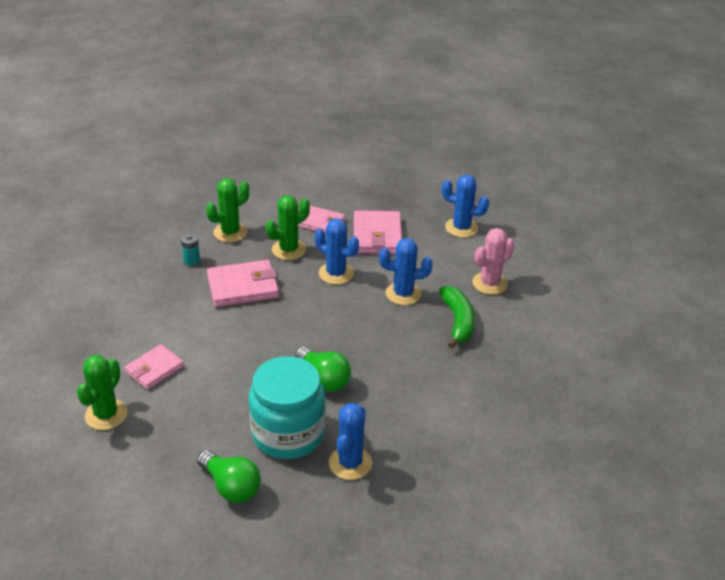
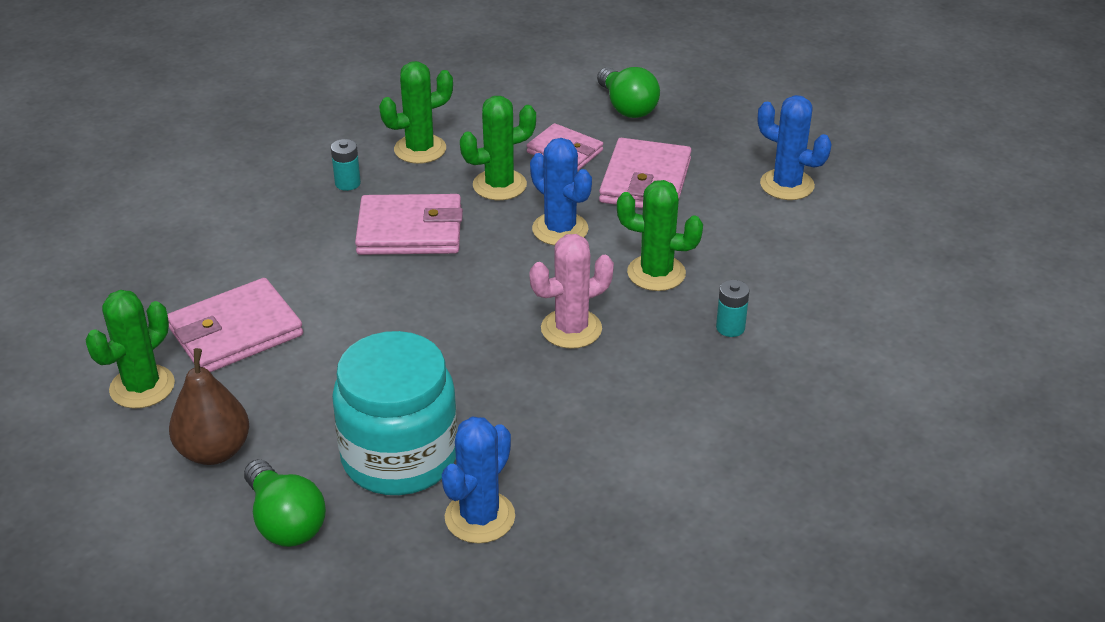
camera: 15 degrees right, 0 degrees up
pink wallet [124,344,184,390] -> pink wallet [167,278,303,372], size x1.53
green light bulb [295,346,351,392] -> green light bulb moved to [597,67,660,118]
blue cactus [379,238,433,305] -> green cactus [617,180,703,291]
green banana [439,286,475,349] -> turquoise battery [716,280,749,337]
pink cactus [472,228,515,295] -> pink cactus moved to [530,234,614,349]
none -> brown pear [169,348,249,465]

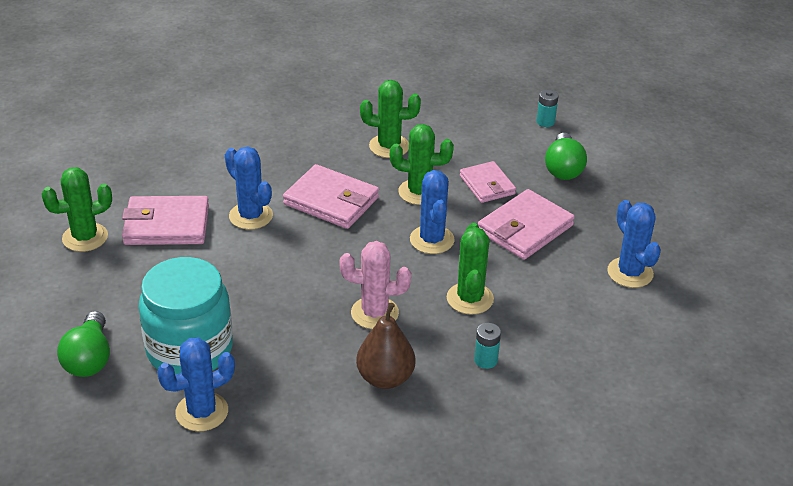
camera: 30 degrees right, 0 degrees up
brown pear [169,348,249,465] -> brown pear moved to [356,303,415,389]
turquoise battery [331,139,361,191] -> turquoise battery moved to [536,90,559,127]
green cactus [617,180,703,291] -> green cactus turned 45 degrees clockwise [447,223,494,315]
none -> blue cactus [225,147,273,230]

